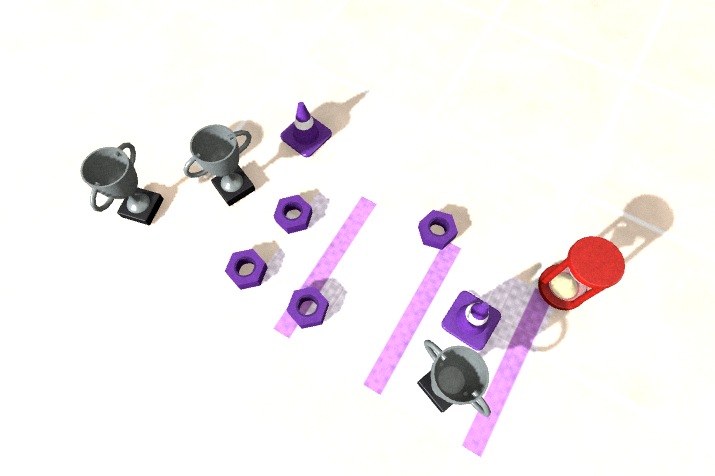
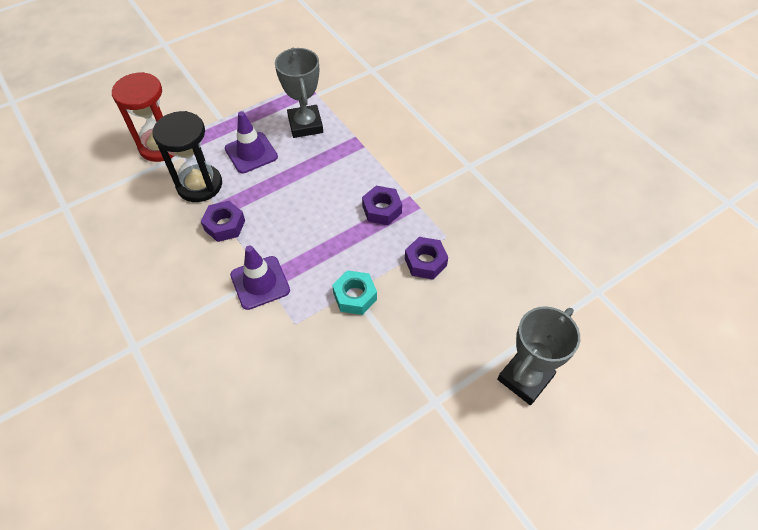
camera: 155 degrees left, 10 degrees down
grey trophy [183,124,255,206] -> none
purple nut [274,195,313,234] -> turquoise nut [332,270,377,315]
purple traffic cone [280,102,332,157] -> purple traffic cone moved to [230,245,290,310]
none -> black hourglass [152,111,222,202]

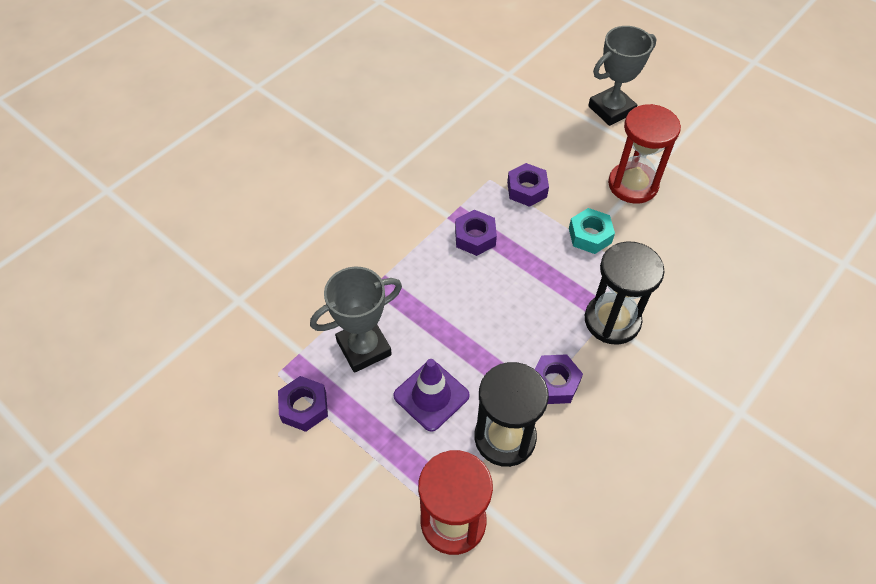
camera: 105 degrees left, 0 degrees up
purple traffic cone [230,245,290,310] -> black hourglass [585,241,665,345]
grey trophy [497,306,580,405] -> grey trophy turned 60 degrees counterclockwise [588,26,657,126]
none -> purple nut [278,376,328,432]
none -> red hourglass [608,104,681,204]

